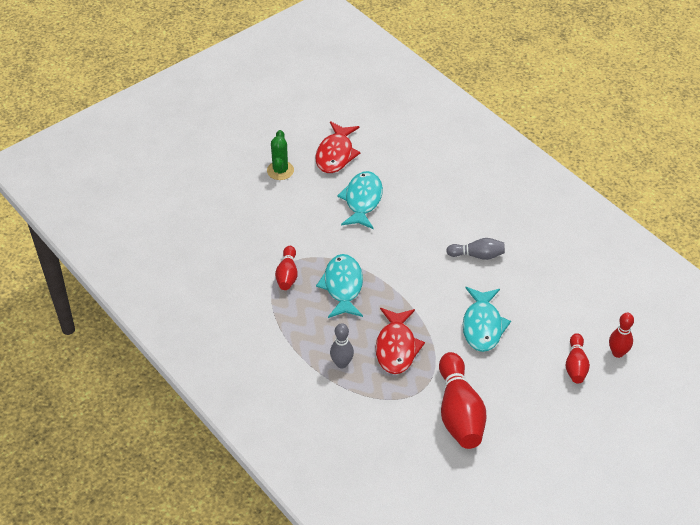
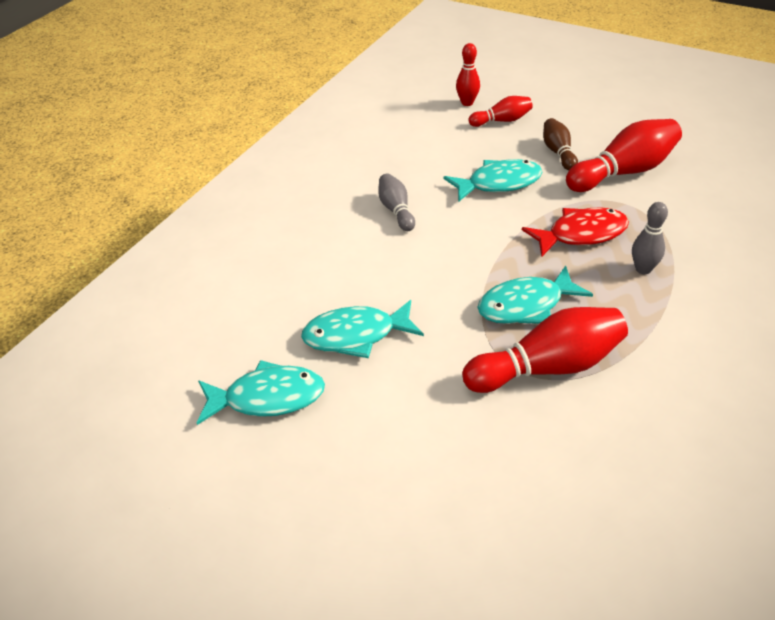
camera: 110 degrees left, 5 degrees down
green cactus [267,130,294,180] -> none
red bowling pin [275,246,298,290] -> red bowling pin [462,307,628,393], size x1.82
red fish [315,121,361,173] -> turquoise fish [197,360,325,425]
none -> brown bowling pin [543,118,578,170]

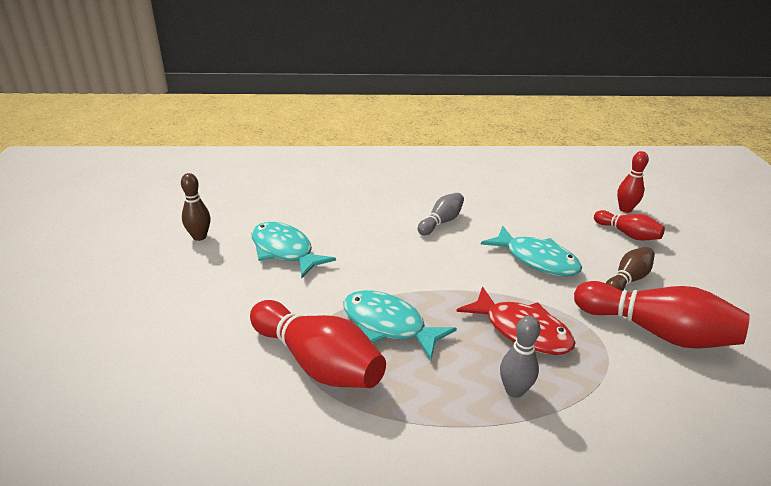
camera: 55 degrees right, 10 degrees down
turquoise fish [197,360,325,425] -> brown bowling pin [181,173,211,241]

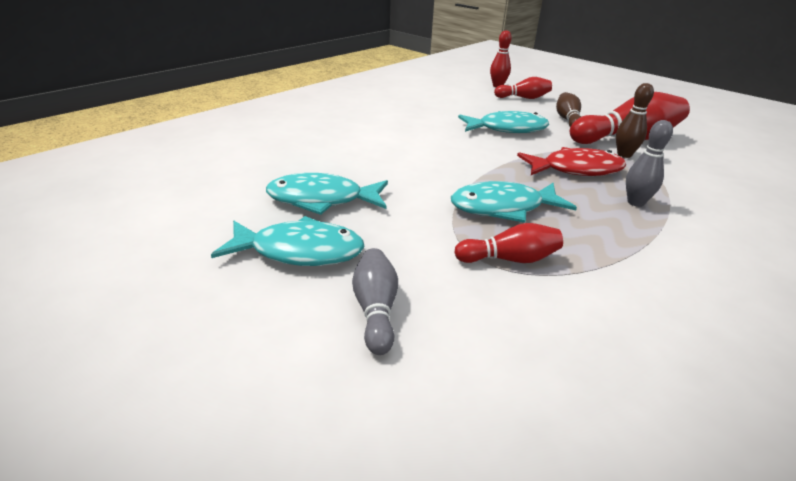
camera: 45 degrees left, 0 degrees up
brown bowling pin [181,173,211,241] -> brown bowling pin moved to [616,83,654,158]
red bowling pin [250,300,386,388] -> red bowling pin [454,223,563,263], size x0.55
grey bowling pin [418,193,464,235] -> grey bowling pin moved to [352,248,398,355]
none -> turquoise fish [211,216,365,266]

